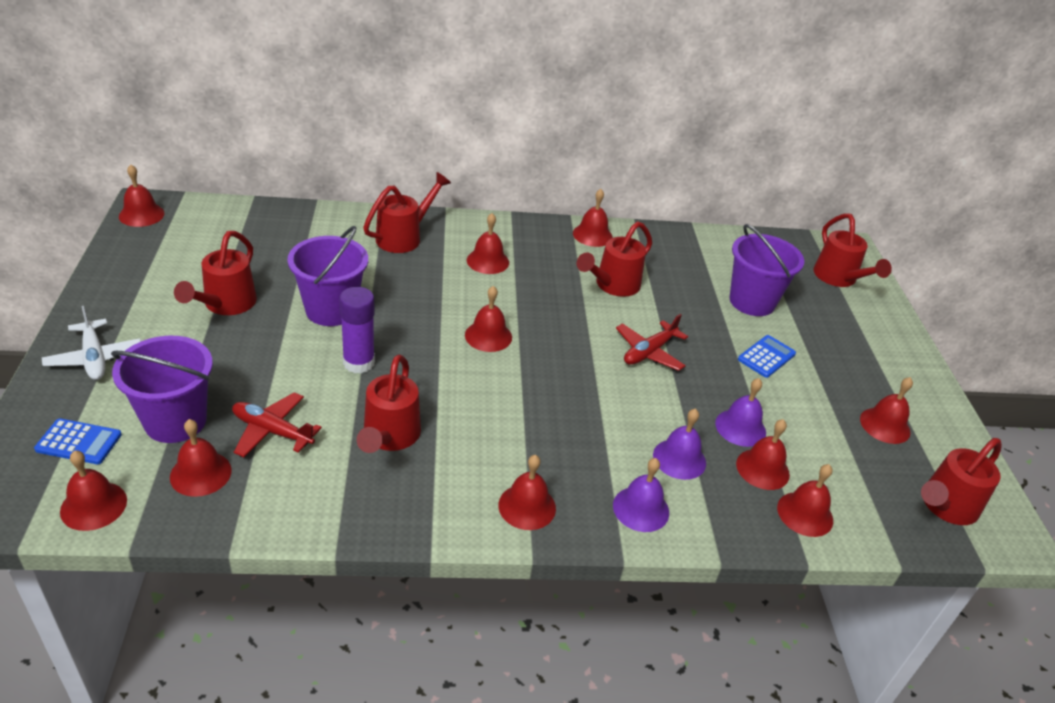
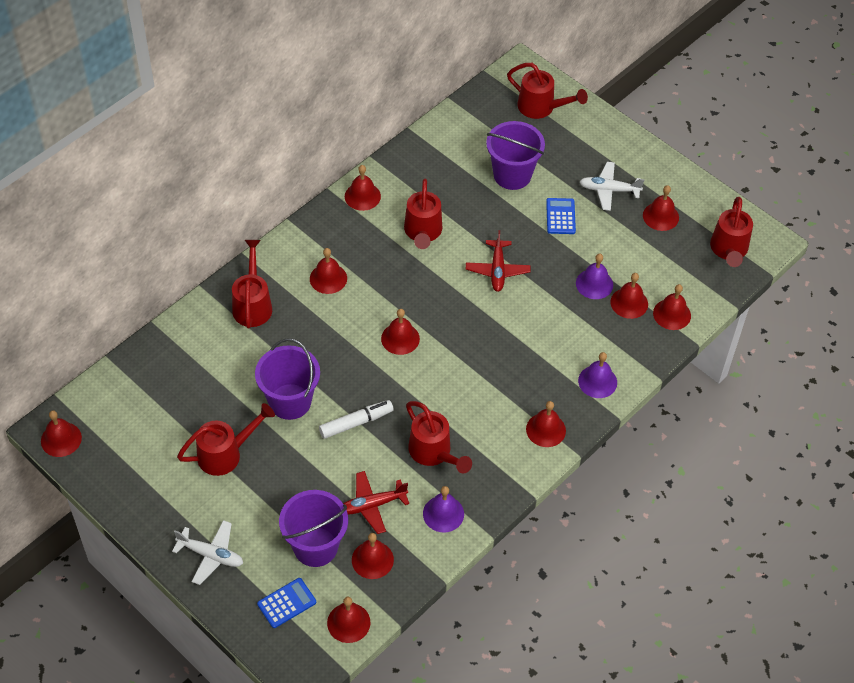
camera: 40 degrees left, 15 degrees up
red watering can [174,231,257,315] -> red watering can turned 90 degrees counterclockwise [177,403,275,476]
purple glue stick [339,287,375,373] -> white marker [319,400,394,439]
purple bell [653,408,706,480] -> purple bell moved to [423,486,464,532]
none -> white plane [580,162,644,211]

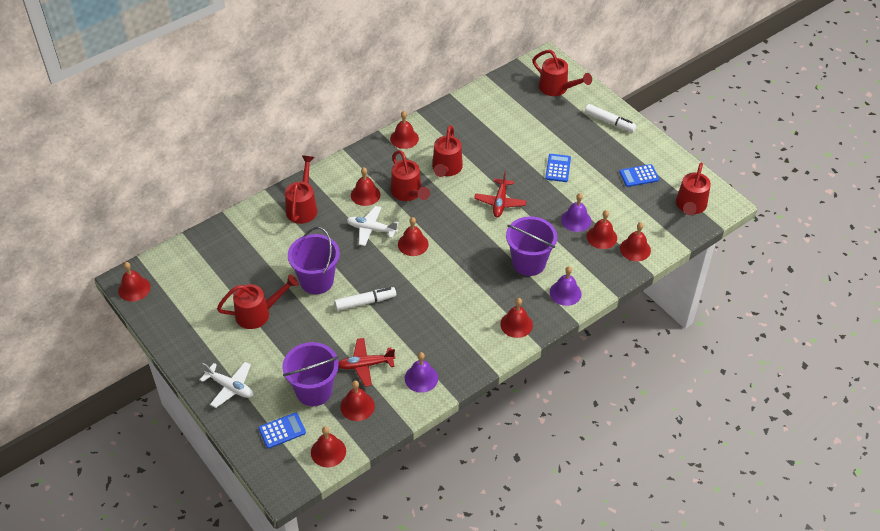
camera: 10 degrees right, 5 degrees down
red watering can [406,401,472,474] -> red watering can moved to [391,150,430,201]
purple bucket [486,121,545,190] -> purple bucket moved to [506,216,557,276]
white plane [580,162,644,211] -> white plane moved to [347,206,399,246]
red bell [643,185,679,231] -> blue calculator [619,164,659,187]
none -> white marker [585,104,637,132]

